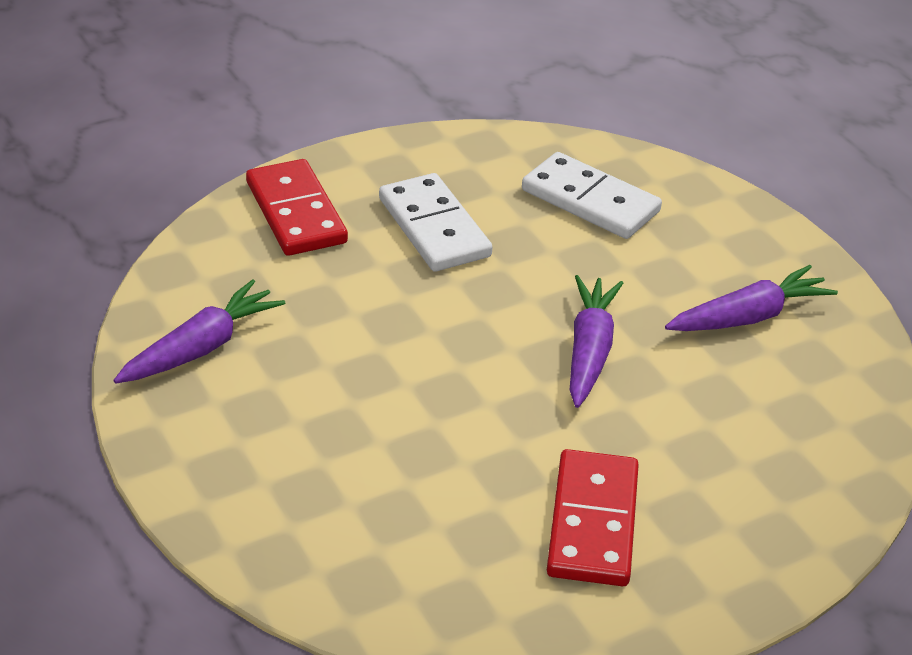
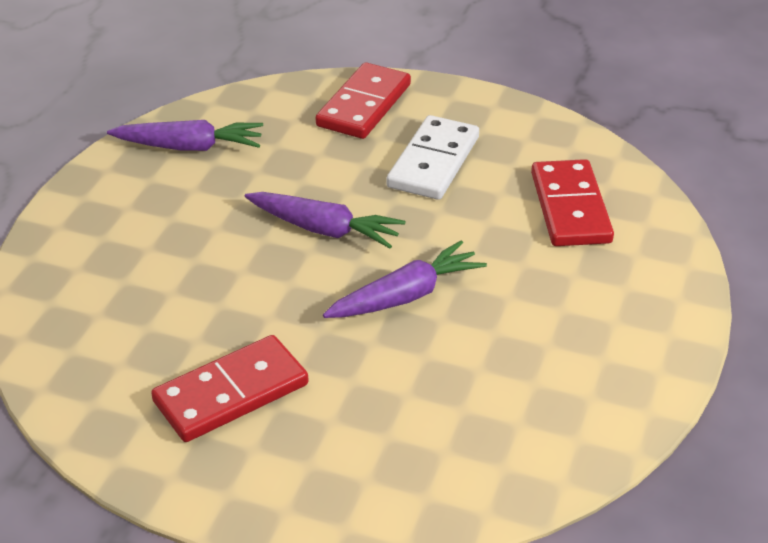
camera: 50 degrees right, 0 degrees up
white domino [522,152,662,239] -> red domino [531,159,614,246]
purple carrot [665,265,838,331] -> purple carrot moved to [245,192,405,248]

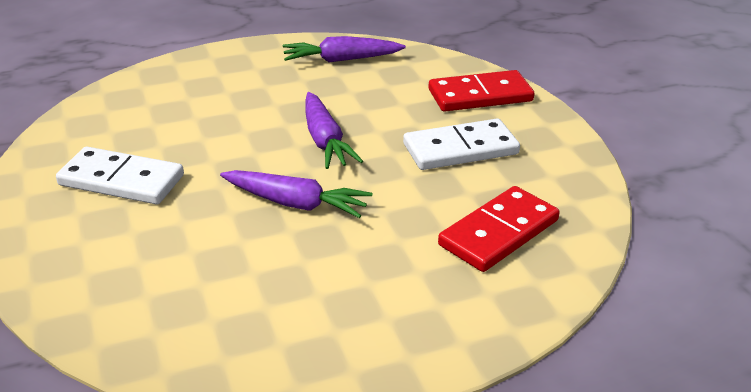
camera: 50 degrees right, 5 degrees down
purple carrot [107,120,263,151] -> purple carrot turned 120 degrees clockwise [282,36,406,62]
red domino [151,335,309,442] -> white domino [56,147,184,204]

